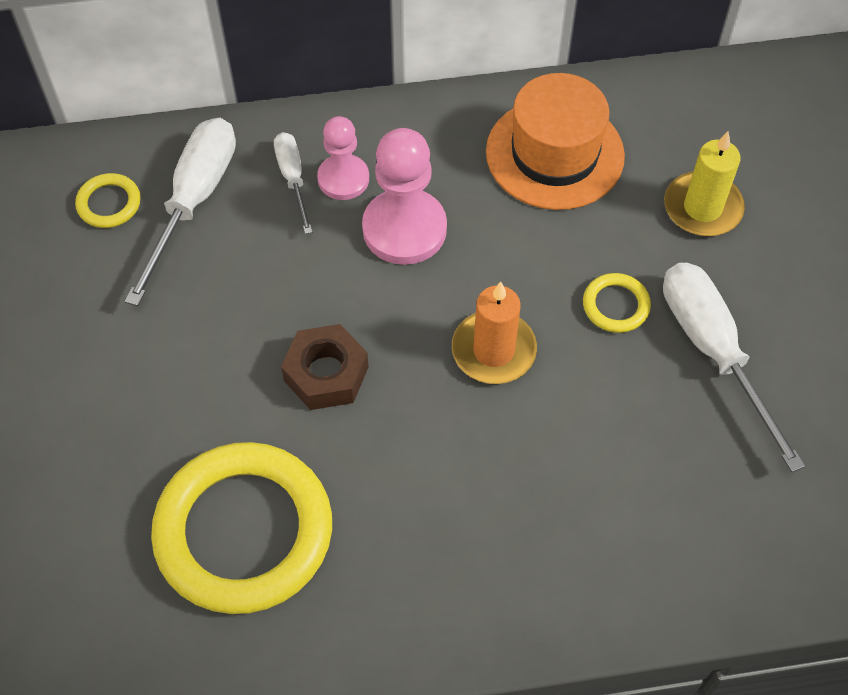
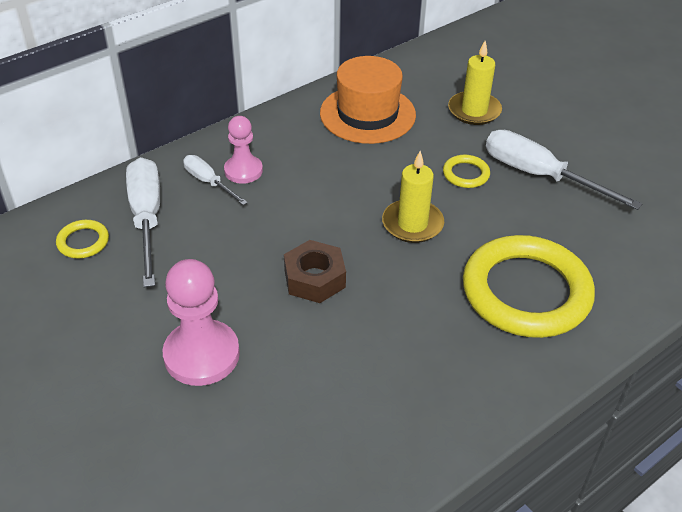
camera: 30 degrees left, 15 degrees down
yellow ring [151,442,332,614] -> yellow ring moved to [463,235,595,338]
pink pawn [362,128,447,265] -> pink pawn moved to [162,259,240,386]
orange candle [452,282,537,384] -> yellow candle [382,151,444,243]

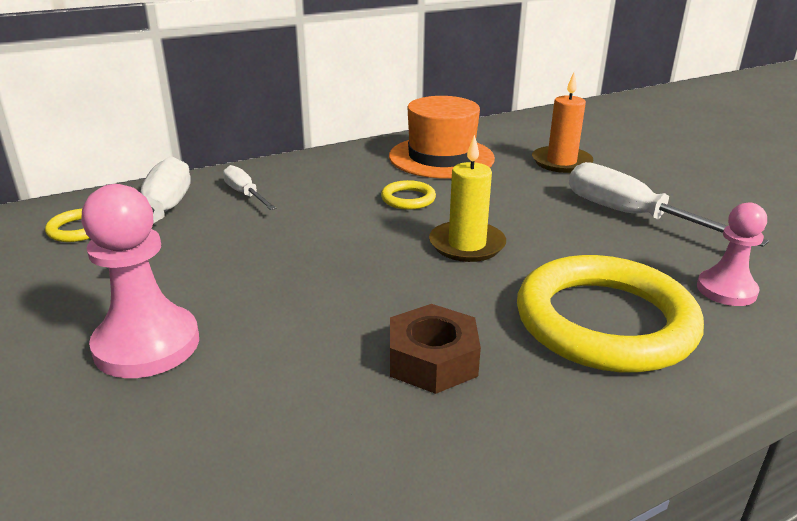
camera: 10 degrees right, 15 degrees down
pink pawn [224,116,263,184] -> pink pawn moved to [697,202,767,306]
brown nut [284,240,346,303] -> brown nut moved to [390,304,481,394]
yellow ring [443,155,490,188] -> yellow ring moved to [381,180,436,210]
yellow candle [448,41,502,125] -> orange candle [532,73,593,173]

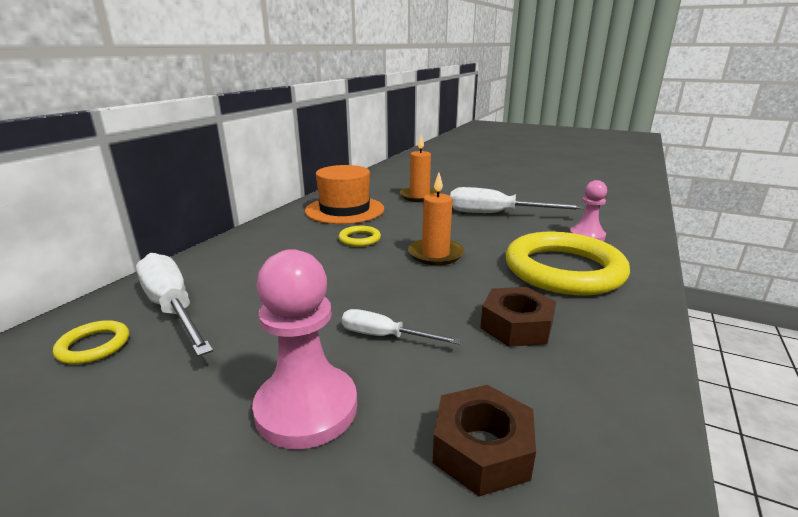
camera: 35 degrees left, 5 degrees down
white screwdriver [223,165,277,210] -> white screwdriver moved to [342,309,461,345]
yellow candle [429,135,506,262] -> orange candle [408,172,464,265]
none -> brown nut [433,385,536,497]

